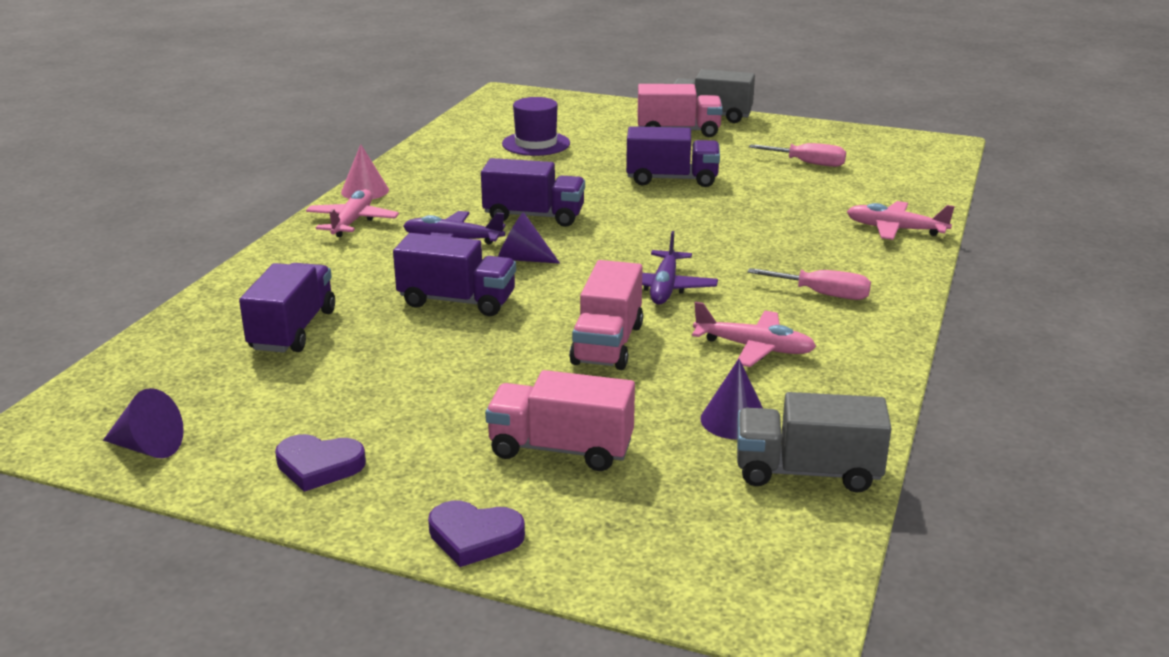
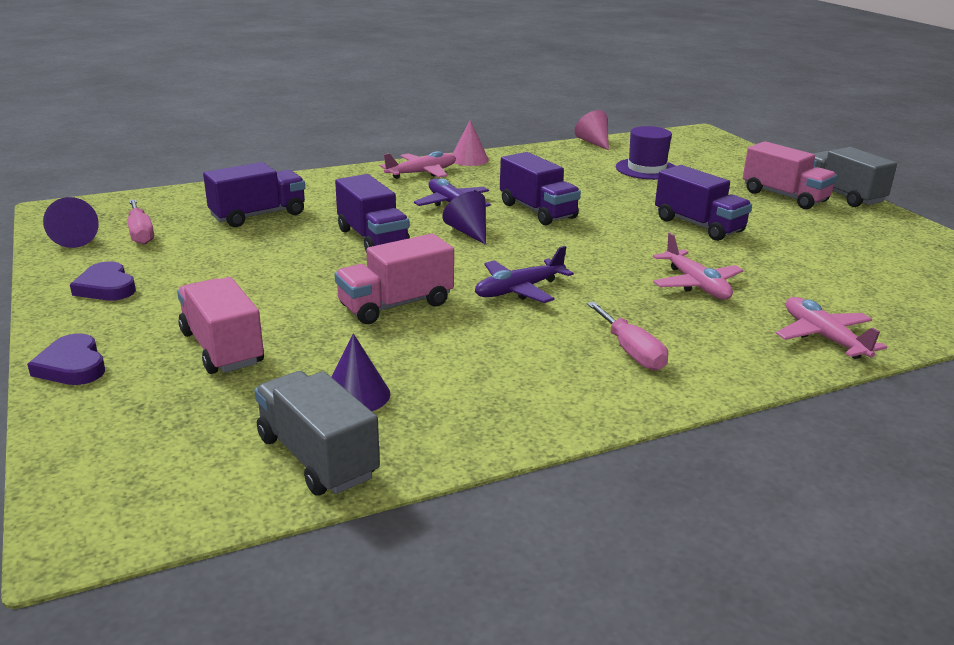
camera: 45 degrees right, 0 degrees up
pink plane [692,302,816,367] -> pink plane moved to [653,233,743,299]
pink screwdriver [749,143,846,167] -> pink screwdriver moved to [128,199,154,245]
none -> pink cone [574,110,609,150]

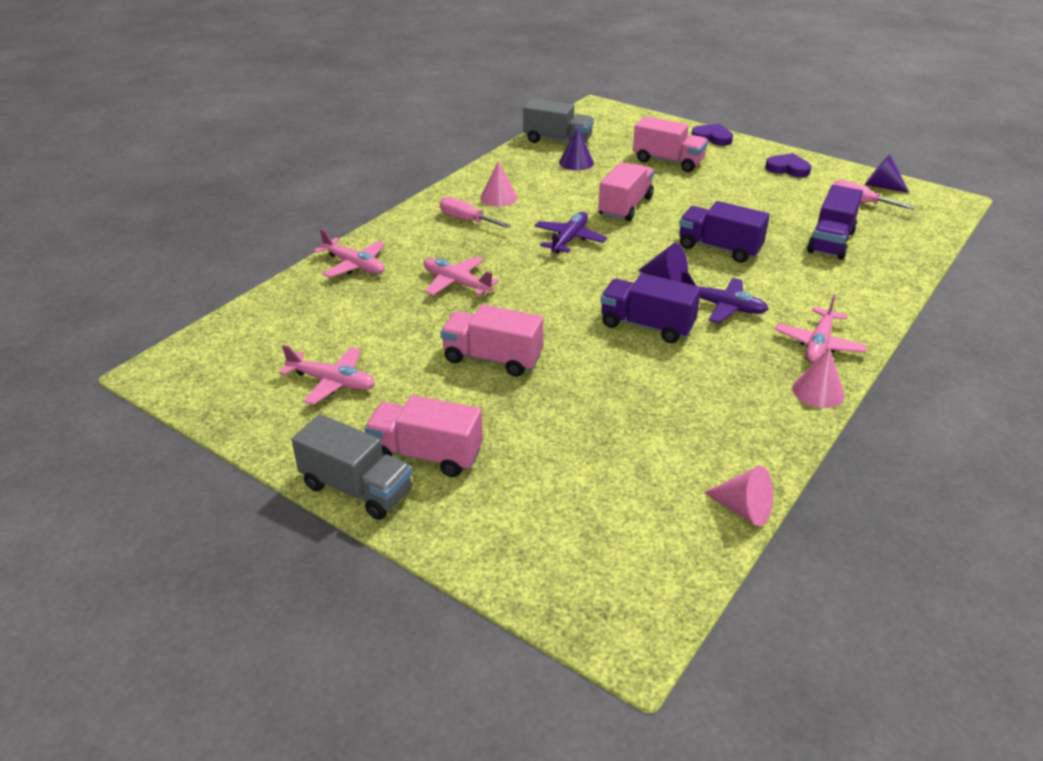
camera: 150 degrees right, 10 degrees up
purple hat [616,126,675,180] -> none
purple truck [655,165,752,241] -> pink truck [440,304,543,377]
none -> pink plane [279,345,375,405]
none -> pink cone [480,161,518,206]

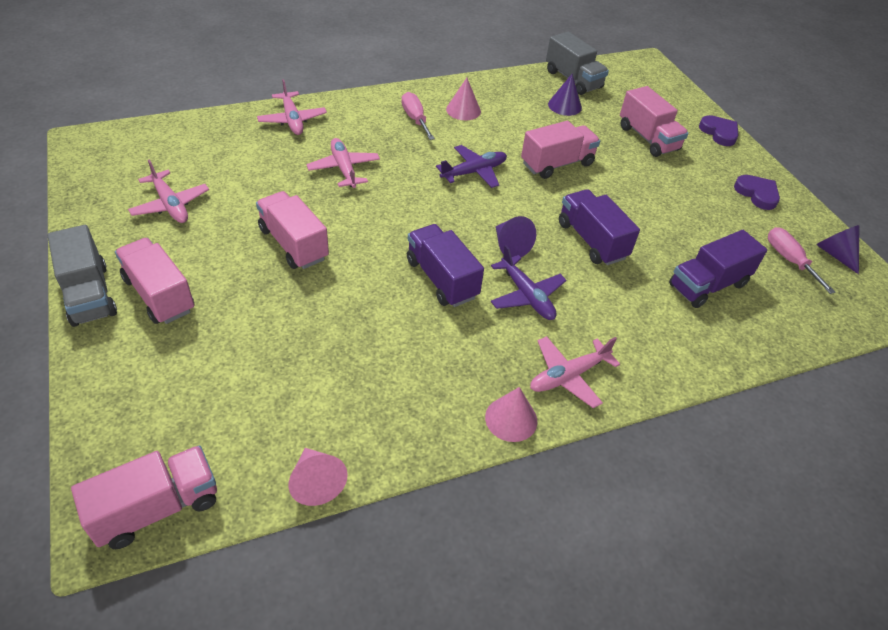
camera: 30 degrees right, 10 degrees up
none -> pink truck [71,445,217,549]

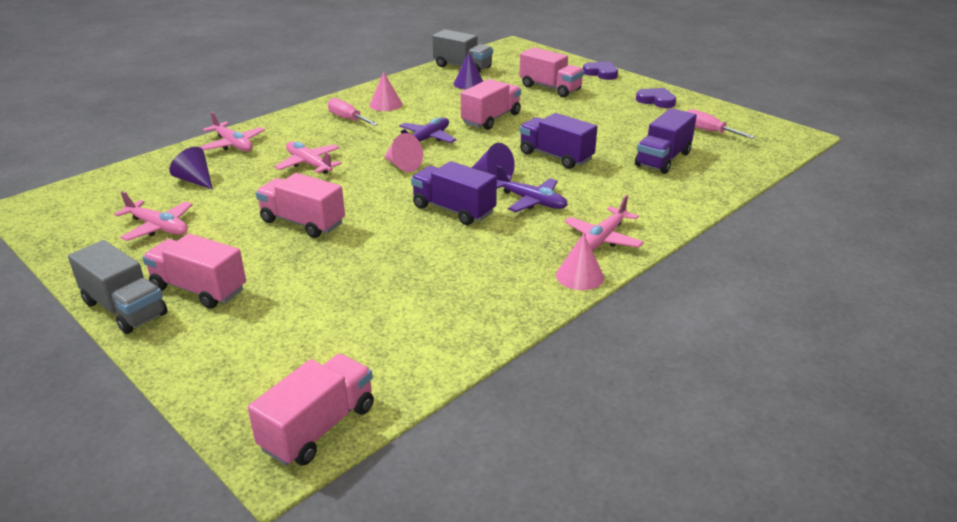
camera: 20 degrees left, 15 degrees down
pink cone [288,448,348,506] -> pink cone moved to [384,133,423,172]
purple cone [816,225,859,274] -> purple cone moved to [169,147,213,189]

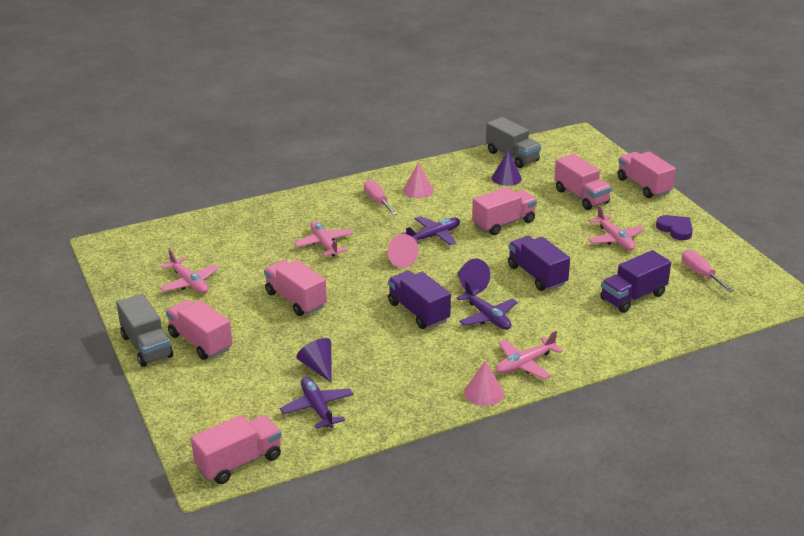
camera: 20 degrees right, 0 degrees up
purple cone [169,147,213,189] -> purple cone moved to [296,338,332,383]
pink plane [199,112,265,151] -> pink plane moved to [588,205,644,251]
purple heart [583,62,618,80] -> pink truck [617,152,676,198]
none -> purple plane [280,377,353,429]

